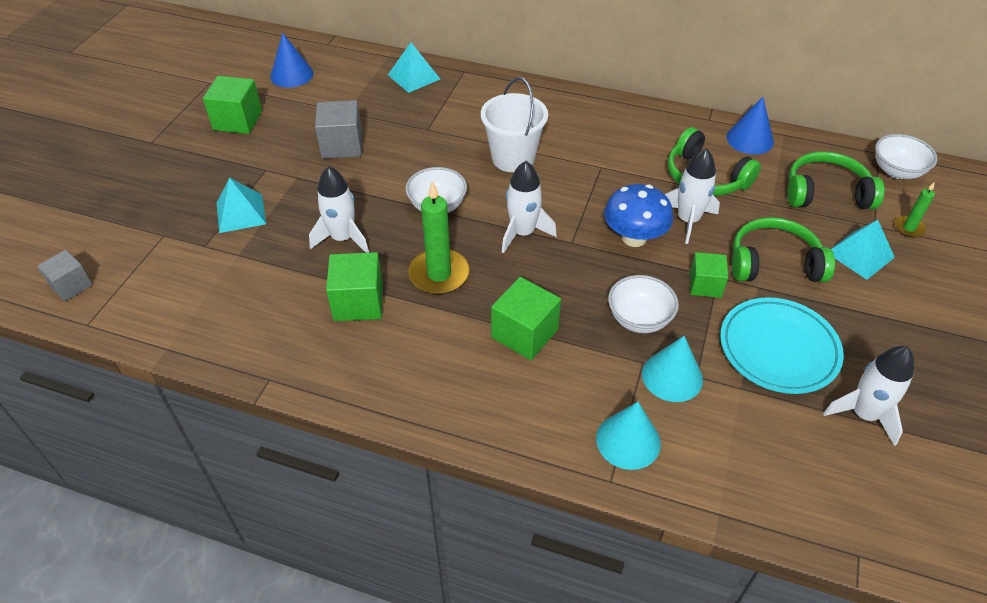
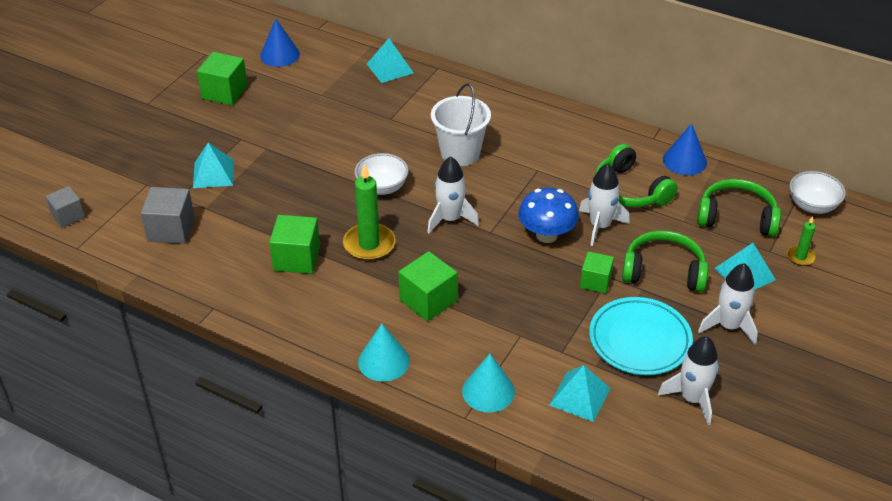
camera: 10 degrees right, 5 degrees down
white rocket [309,166,369,253] -> white rocket moved to [698,263,758,345]
grey cube [315,100,362,159] -> grey cube moved to [141,187,195,244]
white bowl [608,275,679,333] -> none
turquoise cone [642,336,703,402] -> turquoise cone moved to [358,324,410,382]
none -> turquoise pyramid [549,365,611,422]

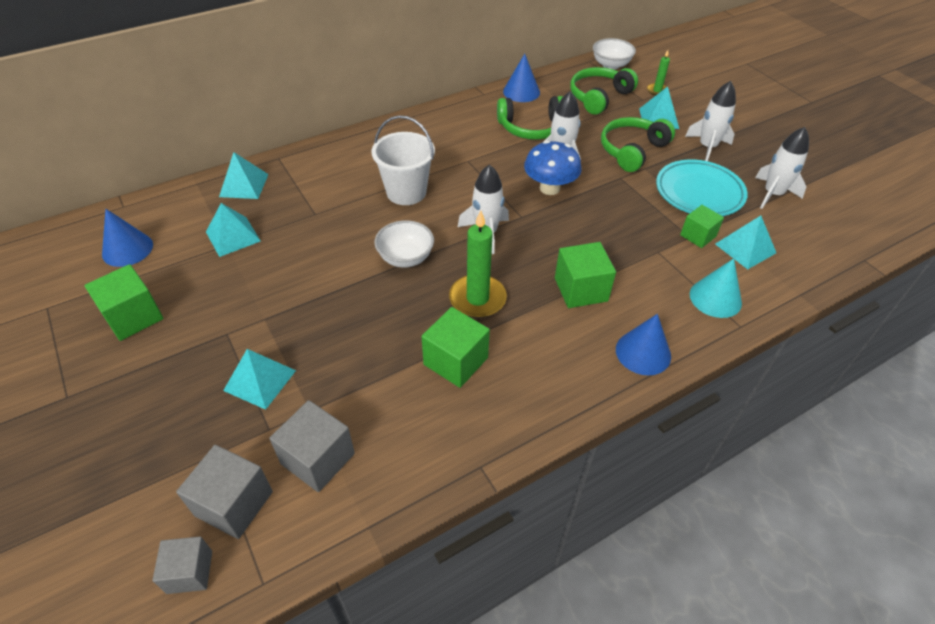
camera: 60 degrees left, 5 degrees up
turquoise cone [358,324,410,382] -> blue cone [616,314,671,375]
green cube [580,251,614,294] -> green cube moved to [680,205,724,248]
none -> grey cube [176,445,273,539]
none -> turquoise pyramid [206,203,261,257]

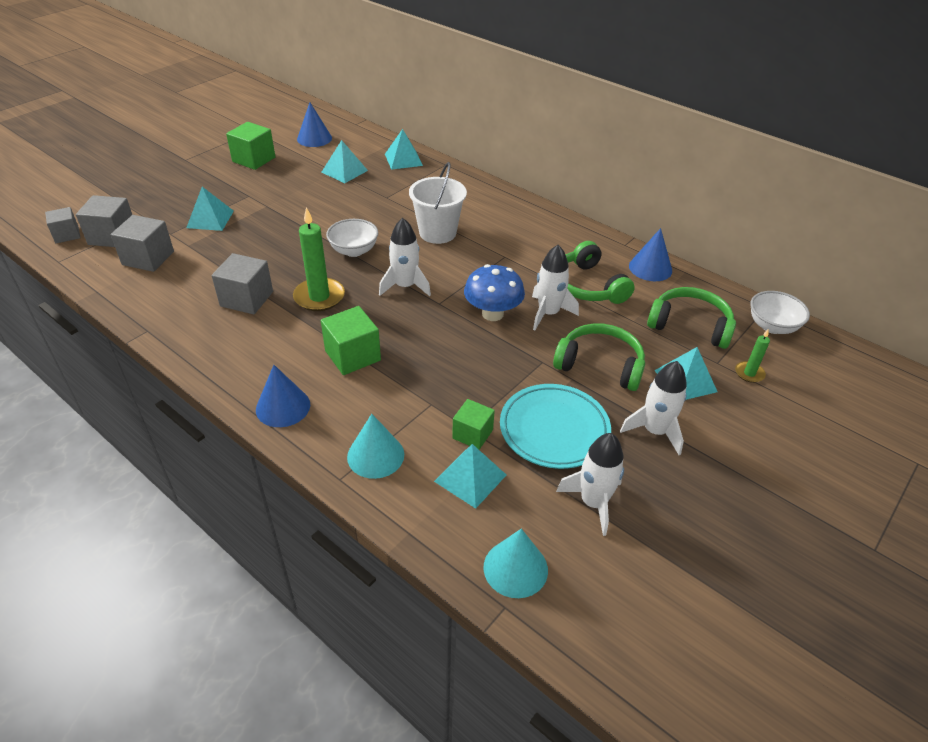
camera: 70 degrees right, 5 degrees down
green cube [422,307,490,388] -> grey cube [212,253,273,314]
none -> turquoise cone [483,529,548,598]

